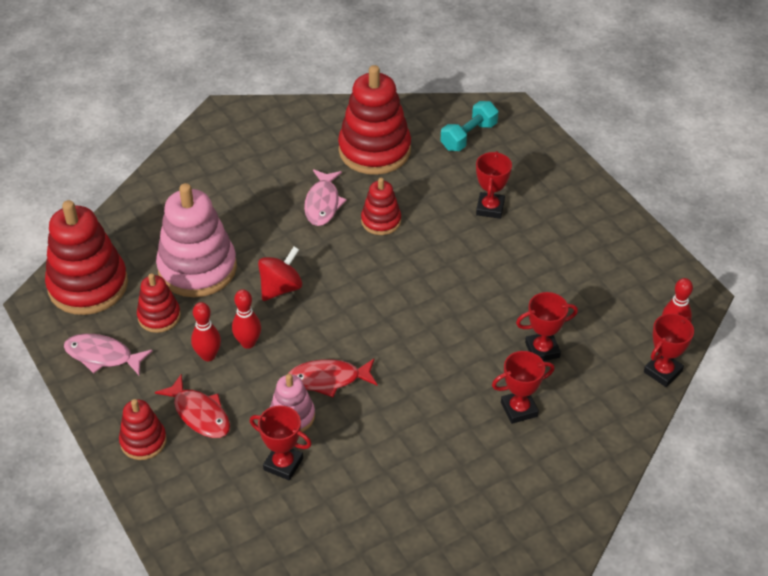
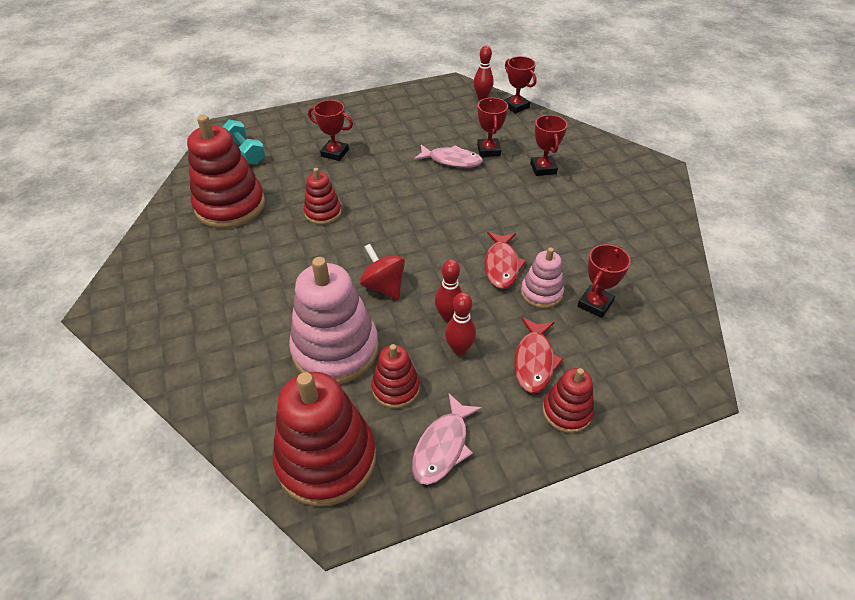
camera: 80 degrees left, 0 degrees up
red fish [155,374,230,438] -> red fish turned 135 degrees clockwise [514,317,563,393]
pink fish [304,169,347,226] -> pink fish moved to [414,145,483,168]

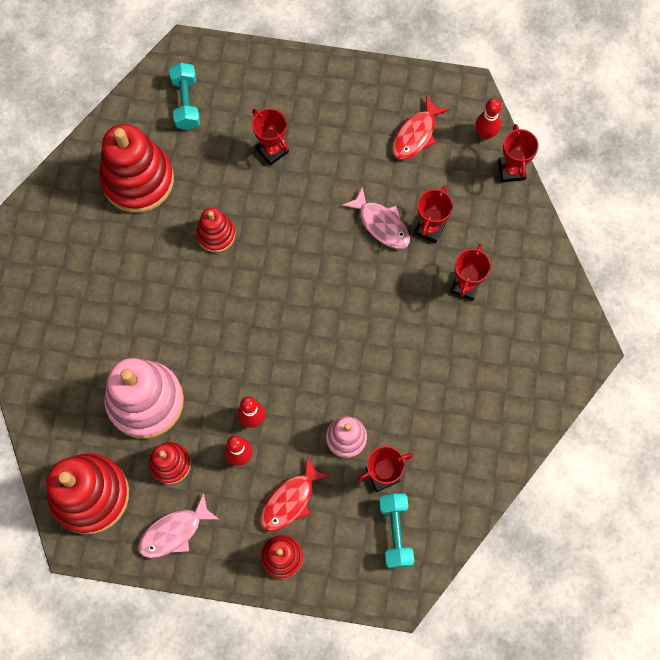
camera: 30 degrees right, 25 degrees up
red spinning top [360,244,405,300] -> none
red fish [485,232,526,289] -> red fish moved to [392,96,450,160]
none -> turquoise dumbbell [379,494,414,568]

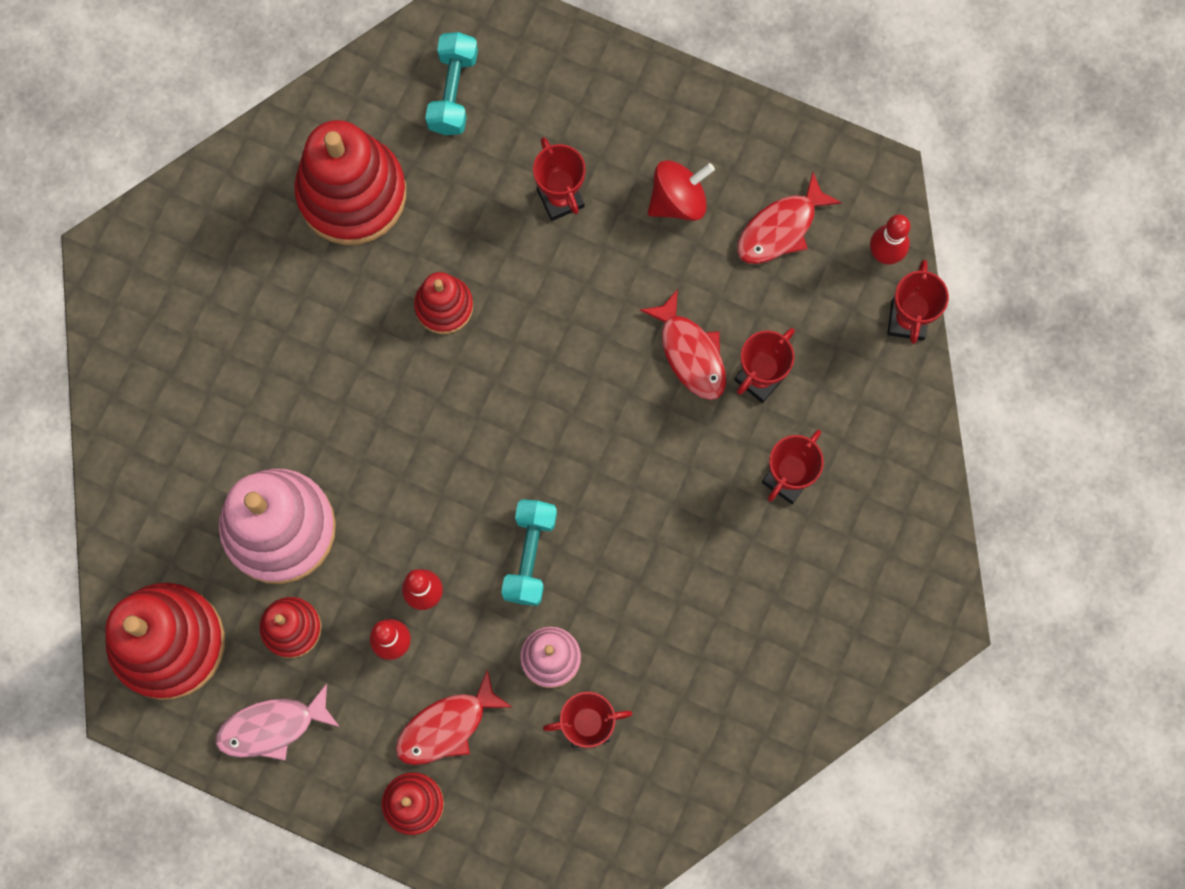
camera: 15 degrees right, 5 degrees up
pink fish [342,187,410,249] -> red fish [640,289,726,400]
turquoise dumbbell [379,494,414,568] -> turquoise dumbbell moved to [501,499,557,606]
none -> red spinning top [648,160,715,221]

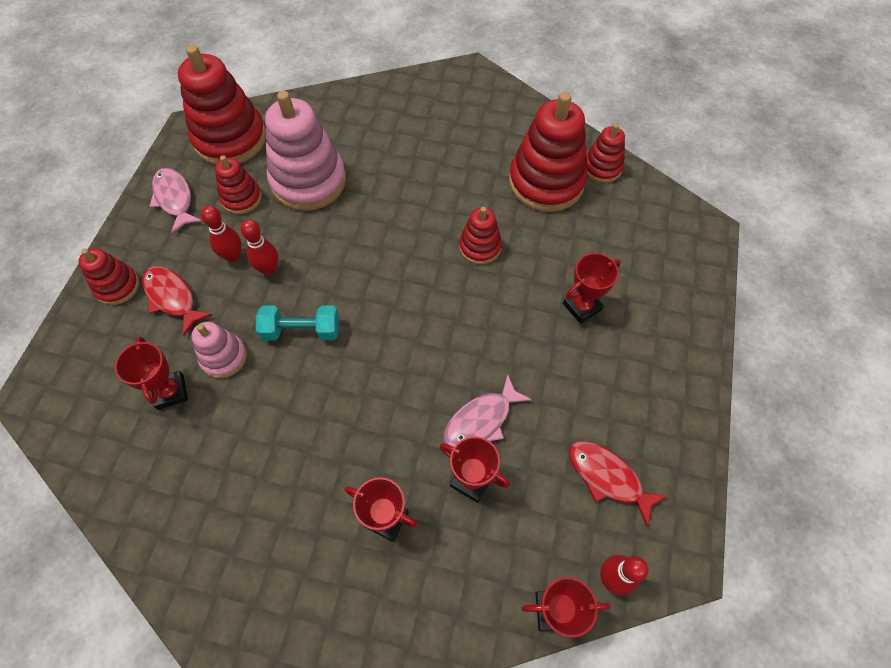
camera: 80 degrees right, 15 degrees down
turquoise dumbbell [425,32,478,135] -> none
red fish [640,289,726,400] -> pink fish [443,374,532,447]
red spinning top [648,160,715,221] -> none
none -> red stacking toy [586,124,625,183]

